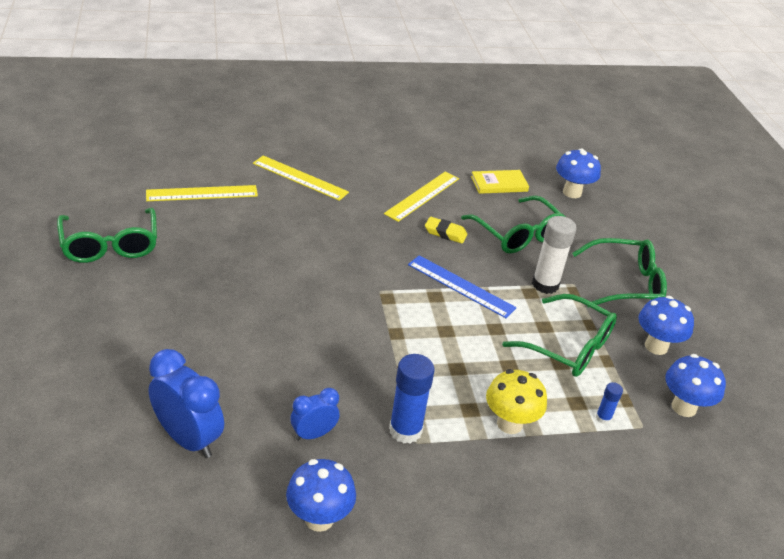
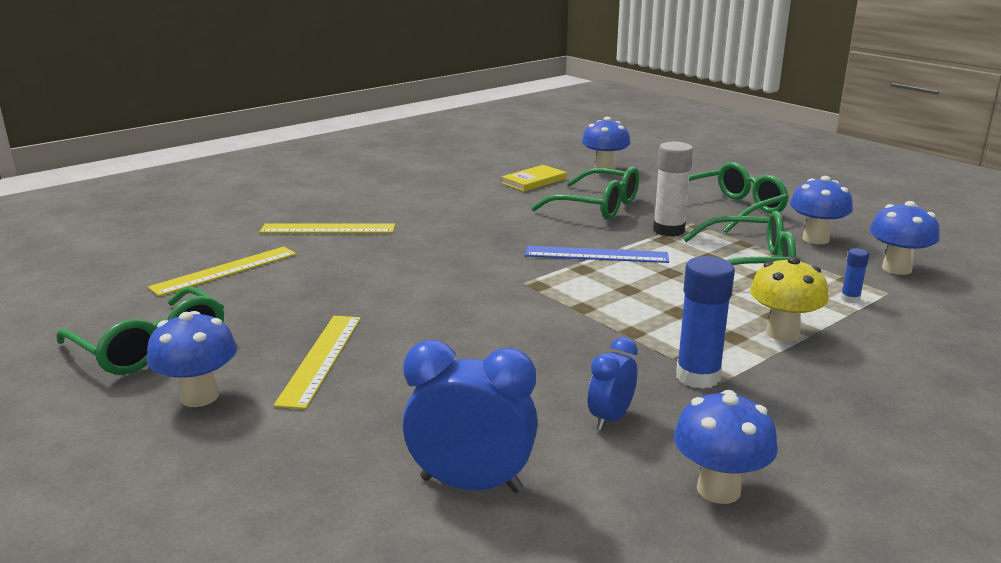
camera: 25 degrees left, 15 degrees down
yellow ruler [384,171,459,222] -> yellow ruler moved to [274,316,361,409]
yellow eraser [425,217,468,243] -> none
none -> blue mushroom [147,311,237,407]

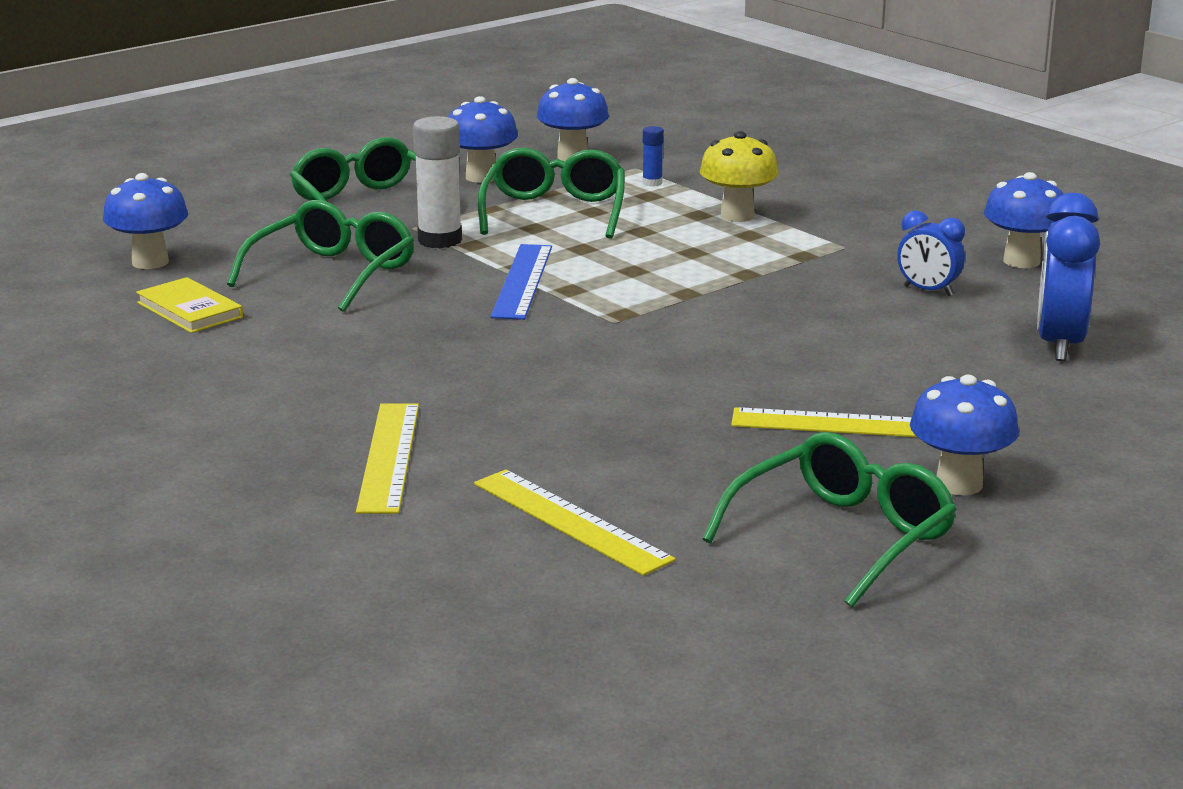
camera: 90 degrees left, 0 degrees up
blue glue stick [676,256,735,389] -> none

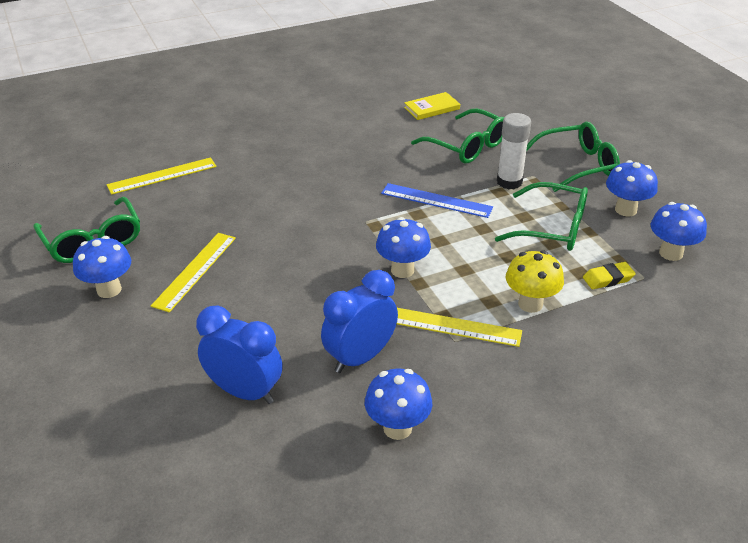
camera: 105 degrees right, 15 degrees up
blue mushroom [103,173,188,269] -> blue mushroom moved to [376,217,431,278]
yellow ruler [356,403,419,514] -> yellow ruler moved to [397,308,522,347]
blue glue stick [642,126,664,187] -> yellow eraser [583,262,636,289]
blue clock [897,210,965,296] -> blue clock [321,270,398,373], size x1.71

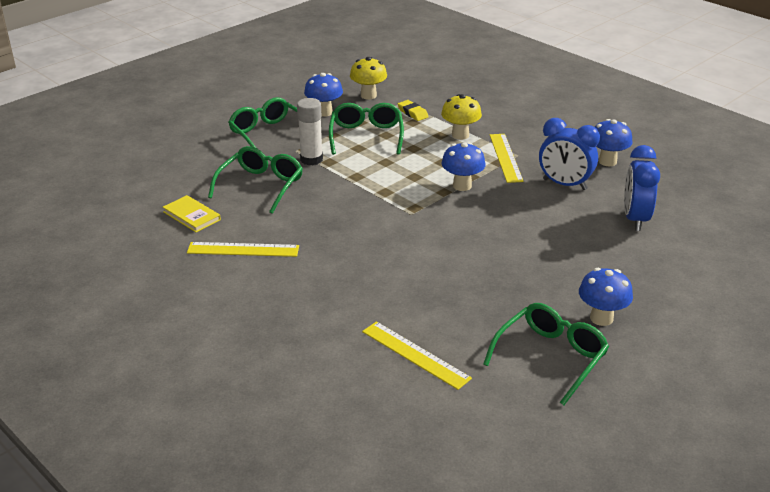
camera: 110 degrees left, 5 degrees down
yellow ruler [151,233,236,312] -> yellow ruler moved to [187,242,299,257]
blue ruler [381,183,493,218] -> none
blue mushroom [651,202,707,261] -> yellow mushroom [350,57,387,100]

